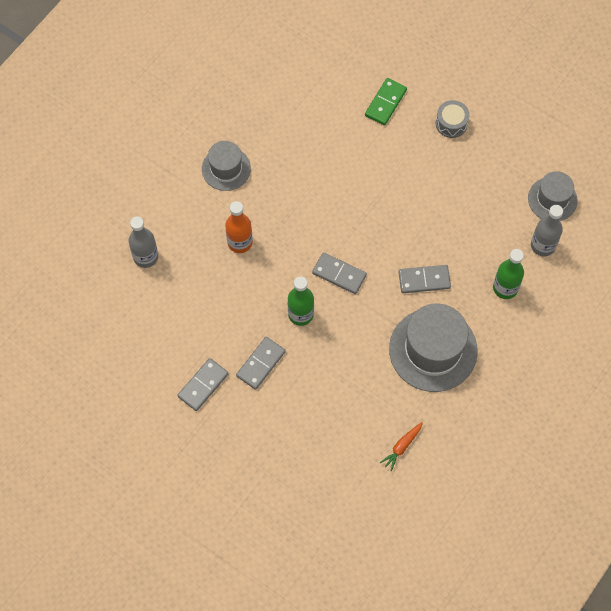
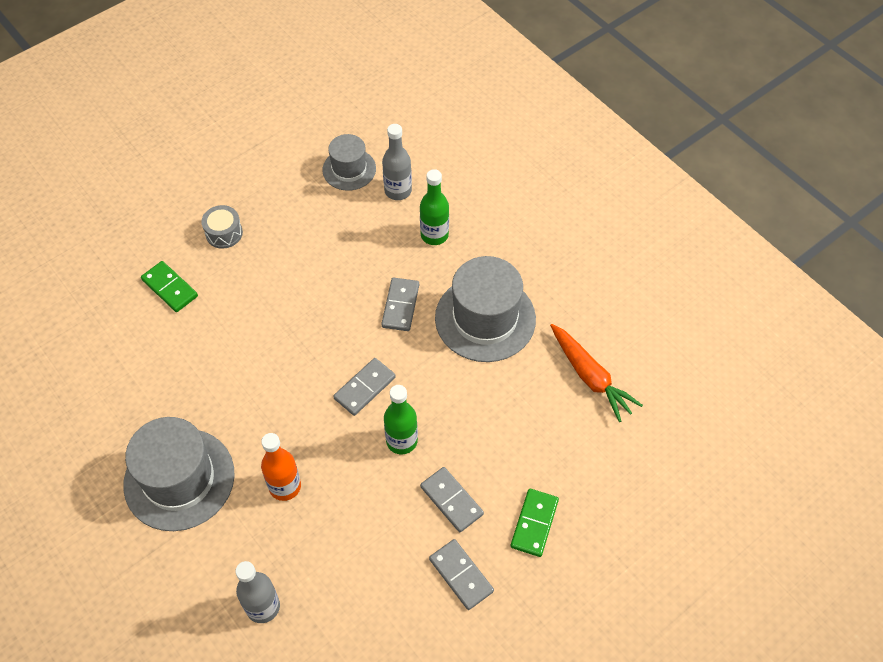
camera: 75 degrees left, 10 degrees down
grey hat [202,141,251,191] -> grey hat [123,417,235,531], size x1.72
orange carrot [380,422,423,471] -> orange carrot [550,324,643,422], size x1.81
none -> green domino [511,489,559,557]

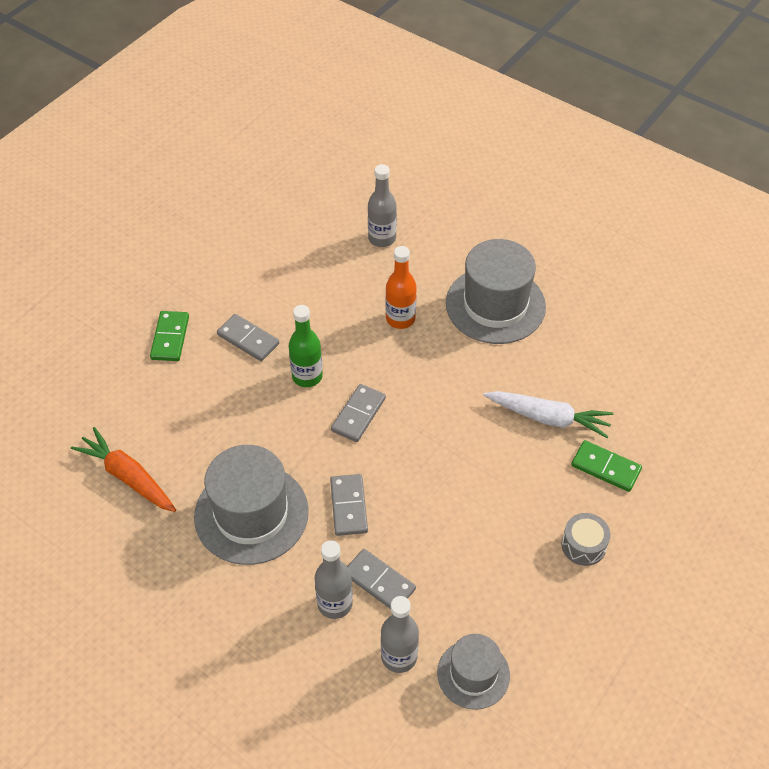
camera: 165 degrees right, 5 degrees down
green bottle [420,169,449,245] -> grey bottle [315,540,353,619]
grey domino [429,539,494,610] -> grey domino moved to [347,549,416,609]
none -> white carrot [483,391,613,438]

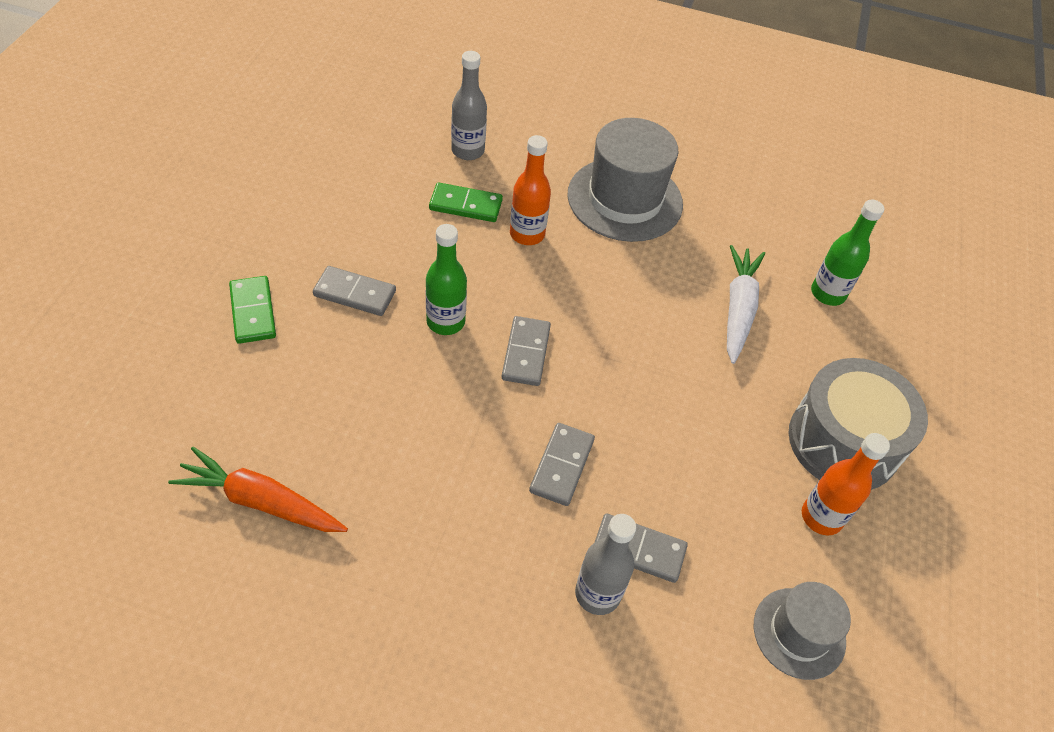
camera: 25 degrees left, 0 degrees up
grey hat [194,445,309,565] -> none
grey domino [330,474,368,536] -> grey domino turned 45 degrees clockwise [529,423,595,506]
grey bottle [381,596,419,673] -> none
white carrot [483,391,613,438] -> white carrot turned 75 degrees counterclockwise [727,245,765,364]
grey drum [561,513,611,566] -> grey drum [789,358,928,490], size x2.08
green domino [571,440,642,492] -> green domino moved to [429,182,503,222]
none -> orange bottle [802,433,890,535]
none -> green bottle [811,200,884,306]

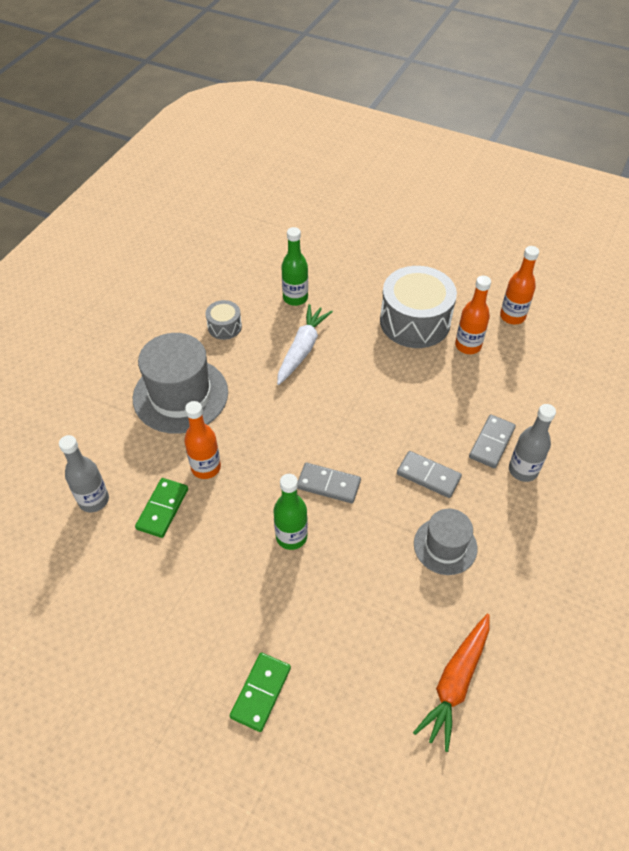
camera: 75 degrees left, 0 degrees up
green domino [229,276,276,344] -> green domino turned 60 degrees counterclockwise [230,652,291,732]
grey domino [313,266,396,316] -> none
white carrot [727,245,765,364] -> white carrot turned 90 degrees clockwise [277,304,333,385]
grey hat [754,582,851,680] -> grey hat moved to [414,509,478,575]
none -> grey drum [206,300,242,340]
none -> orange bottle [500,246,539,324]

